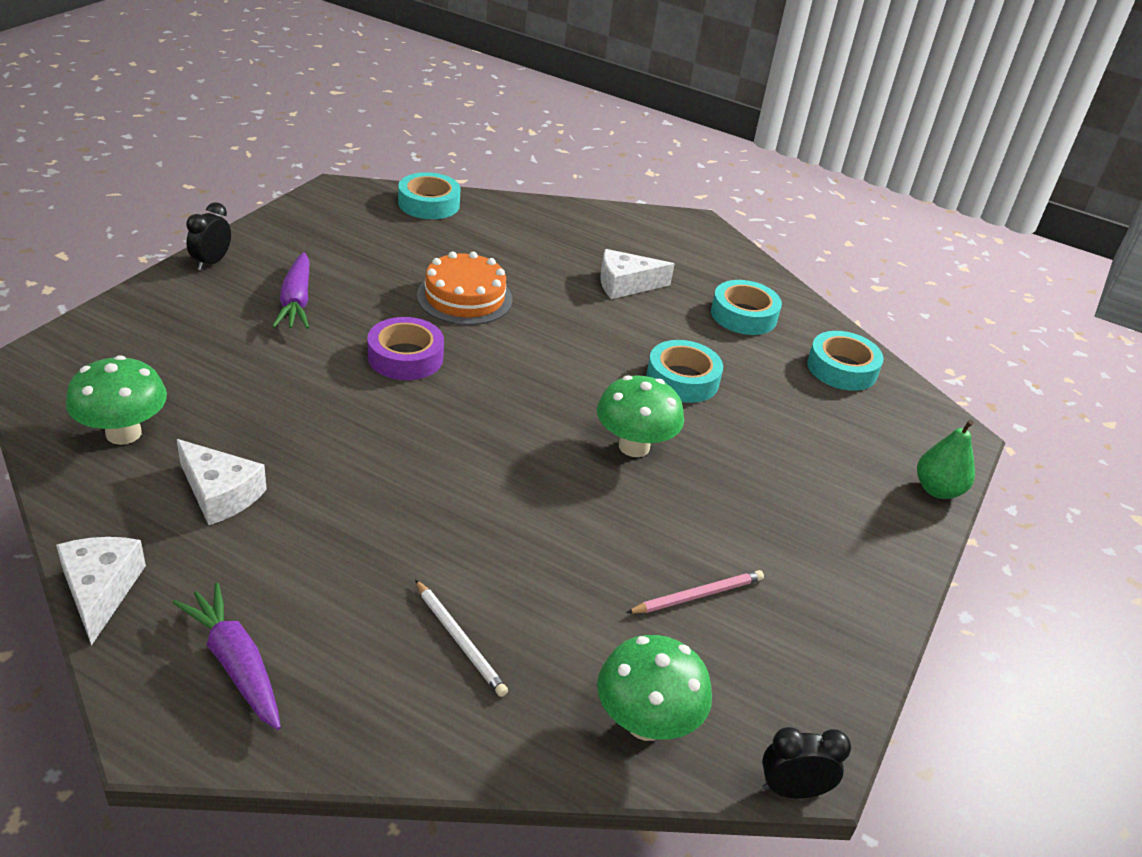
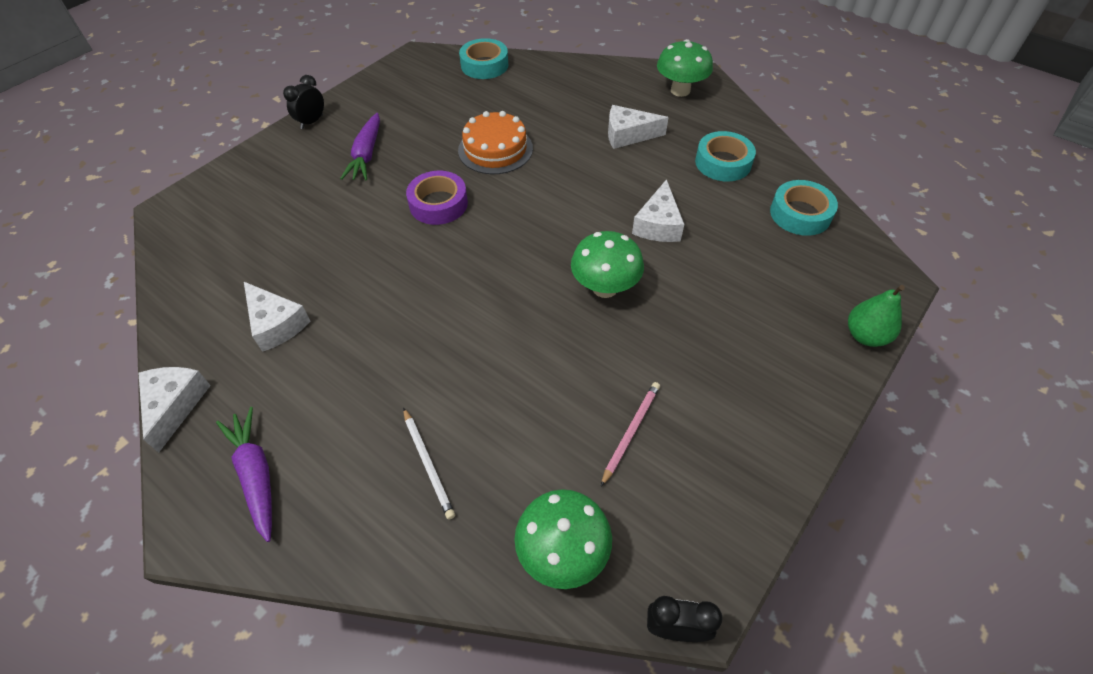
camera: 15 degrees right, 15 degrees up
green mushroom [66,355,167,445] -> green mushroom moved to [657,39,713,97]
pink pencil [626,570,764,613] -> pink pencil turned 45 degrees counterclockwise [601,382,660,486]
turquoise tape [646,340,723,403] -> white cheese [632,179,684,242]

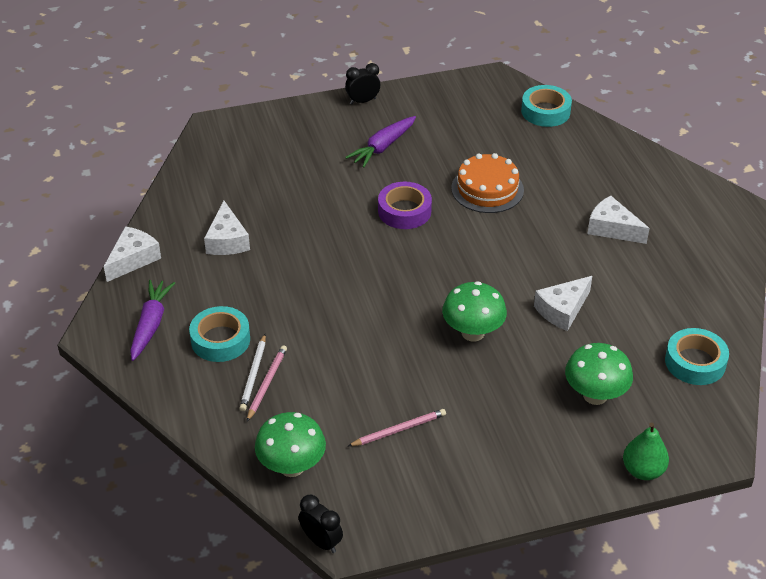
camera: 35 degrees right, 10 degrees down
green mushroom [657,39,713,97] -> green mushroom moved to [565,343,633,405]
turquoise tape [695,131,756,182] -> turquoise tape moved to [189,306,250,362]
none -> pink pencil [247,345,287,421]

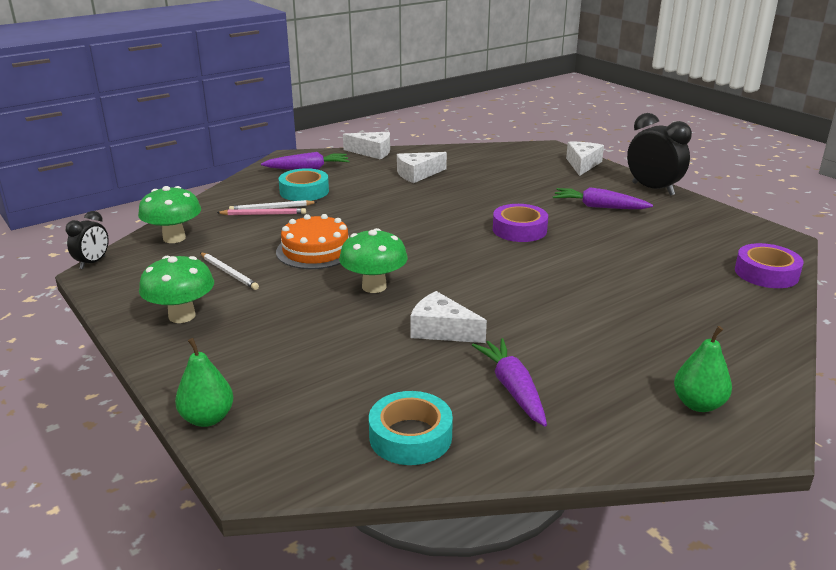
camera: 70 degrees right, 15 degrees down
black clock [345,63,380,105] -> black clock [627,113,692,196], size x1.75
pink pencil [348,409,446,446] -> white pencil [200,252,259,290]
orange cake [451,153,524,213] -> orange cake moved to [276,214,349,269]
turquoise tape [521,85,572,127] -> purple tape [735,243,803,288]
green mushroom [565,343,633,405] -> green mushroom moved to [139,256,214,323]
white cheese [587,196,650,244] -> white cheese moved to [566,142,604,176]
none -> purple carrot [472,338,547,427]
none -> green pear [674,326,732,412]

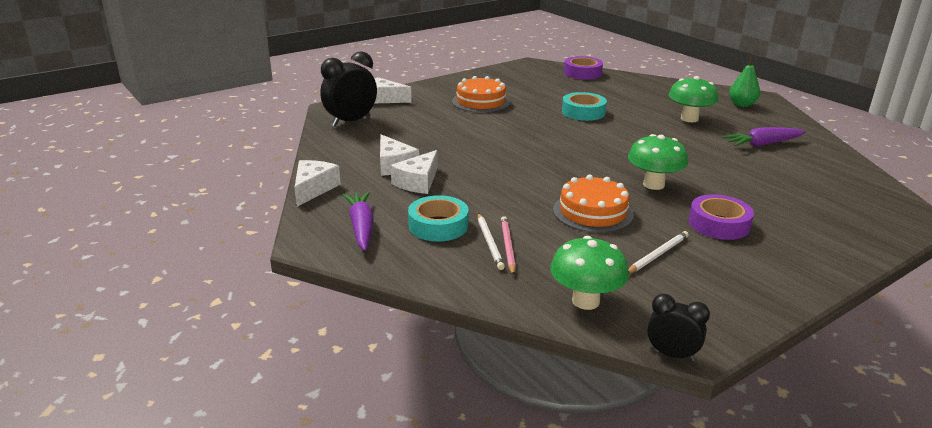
camera: 90 degrees left, 0 degrees up
green mushroom [139,256,214,323] -> green mushroom moved to [669,76,719,122]
green pear [175,338,234,427] -> none
turquoise tape [369,391,453,465] -> turquoise tape moved to [562,92,607,121]
white cheese [410,291,487,343] -> white cheese moved to [391,150,438,194]
purple tape [493,204,548,242] -> purple tape moved to [689,194,754,240]
purple carrot [553,187,653,209] -> orange cake [452,76,510,113]
black clock [627,113,692,196] -> black clock moved to [320,51,377,127]

